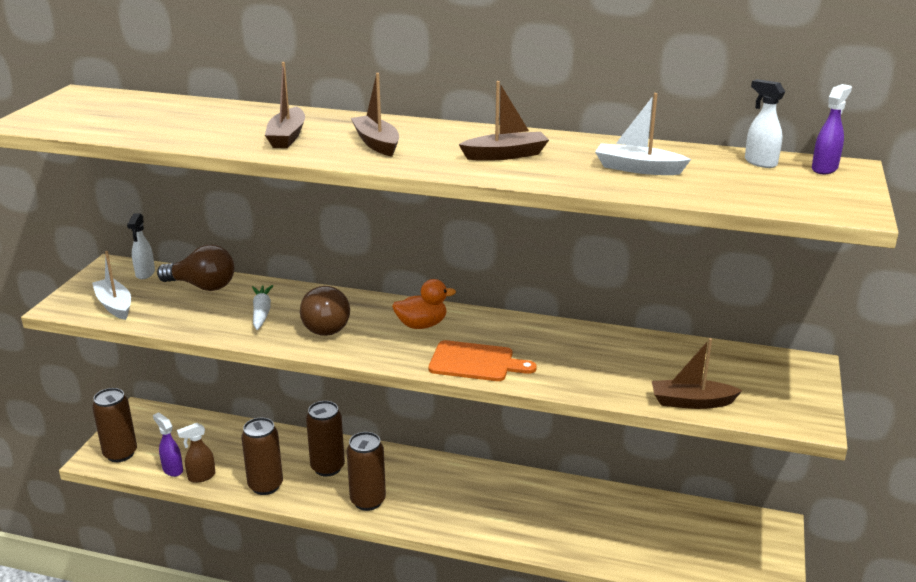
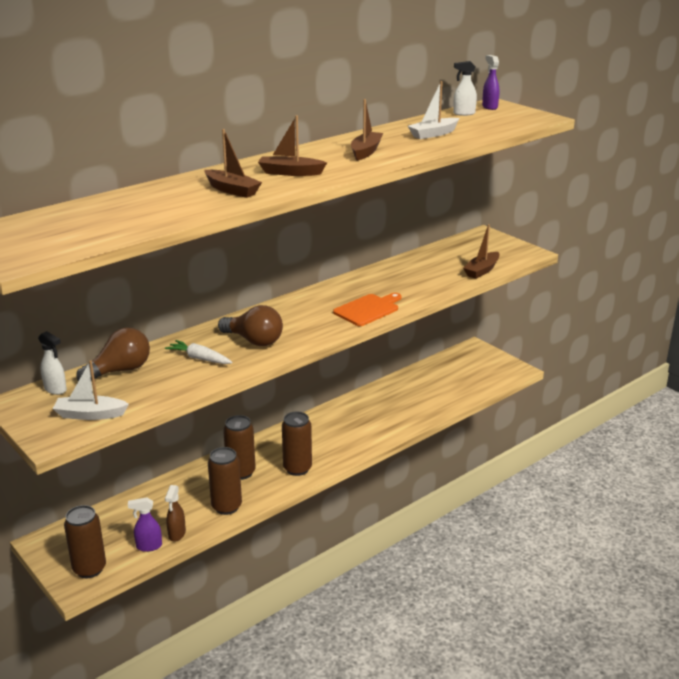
camera: 55 degrees left, 0 degrees up
orange duck [392,279,456,329] -> none

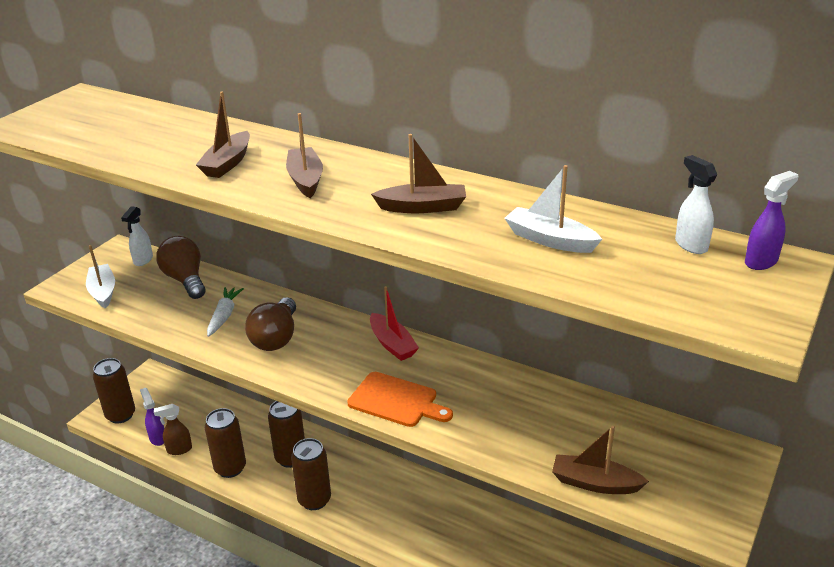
camera: 70 degrees right, 5 degrees up
brown light bulb [76,327,150,381] -> brown light bulb turned 150 degrees counterclockwise [156,236,206,299]
none -> red boat [370,286,419,361]

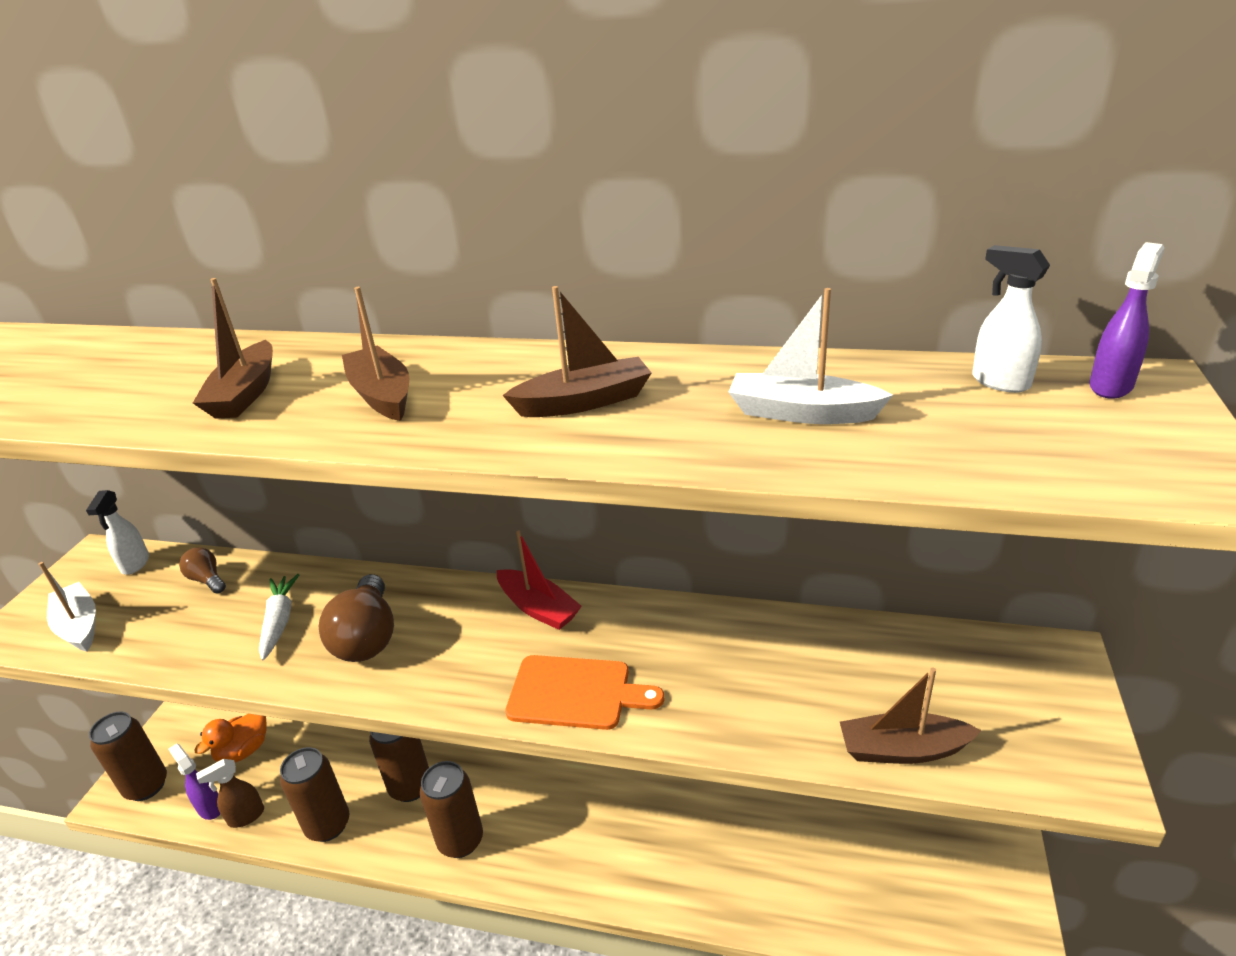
camera: 15 degrees left, 0 degrees up
brown light bulb [156,236,206,299] -> brown light bulb [179,547,226,594], size x0.53
none -> orange duck [194,714,267,762]

